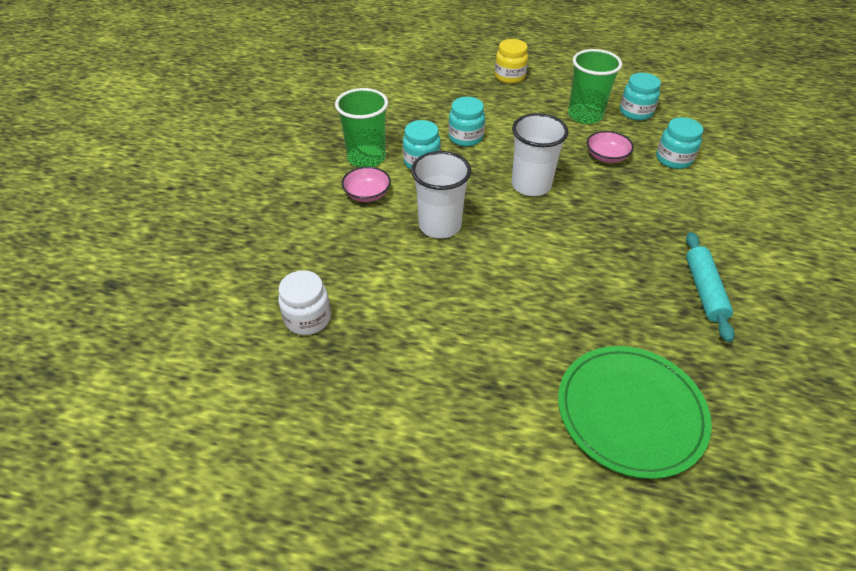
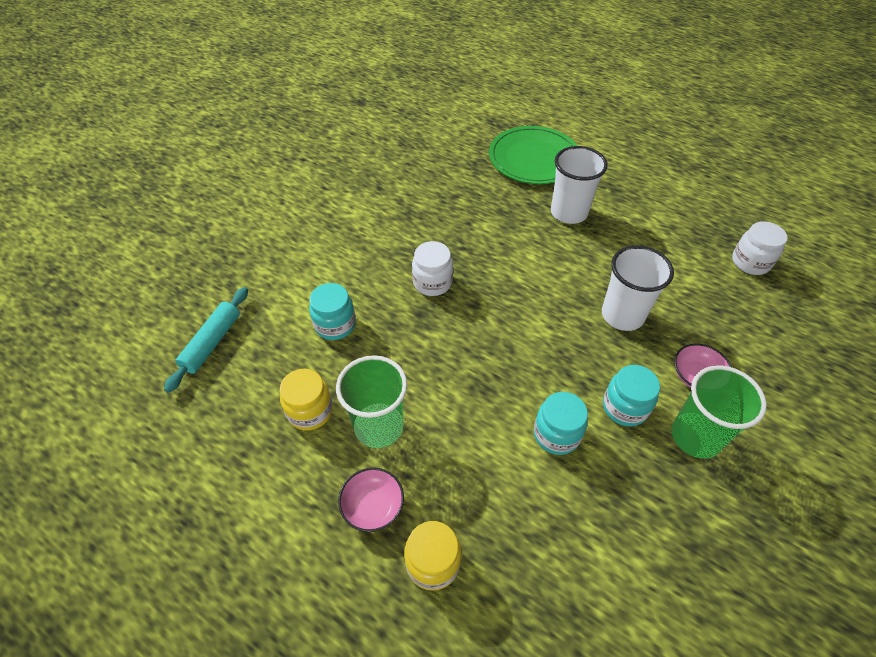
camera: 160 degrees left, 5 degrees up
white cup [512,113,569,196] -> white cup moved to [551,146,608,224]
pink bowl [587,131,634,163] -> pink bowl moved to [338,468,404,532]
turquoise jar [620,73,661,120] -> yellow jar [280,369,333,431]
turquoise rolling pin [686,232,735,343] -> turquoise rolling pin moved to [164,287,248,393]
none -> white jar [412,241,453,296]

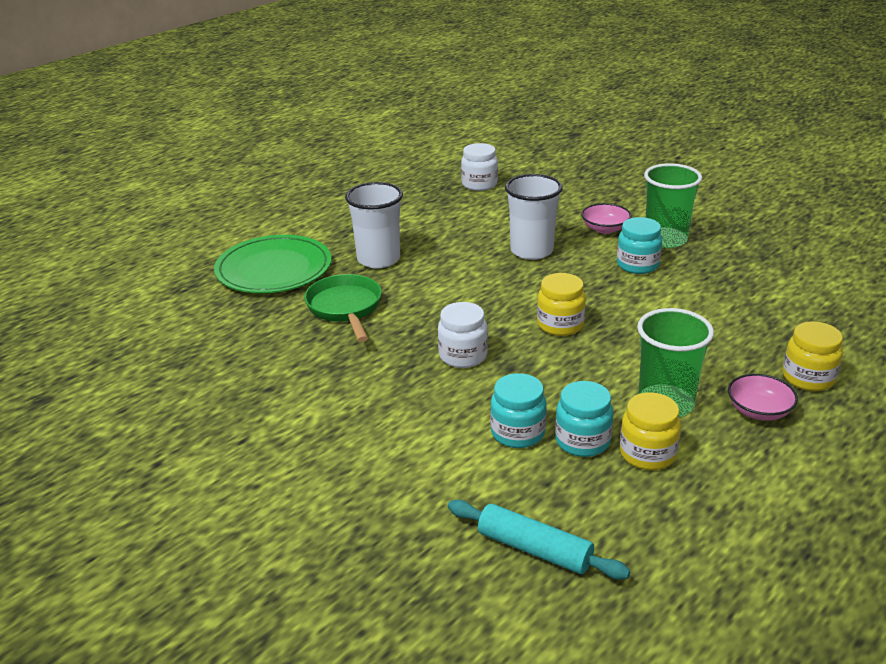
camera: 80 degrees left, 20 degrees down
turquoise jar [534,392,588,455] -> turquoise jar moved to [555,381,613,457]
none -> green pan [304,274,382,342]
none -> yellow jar [537,273,586,336]

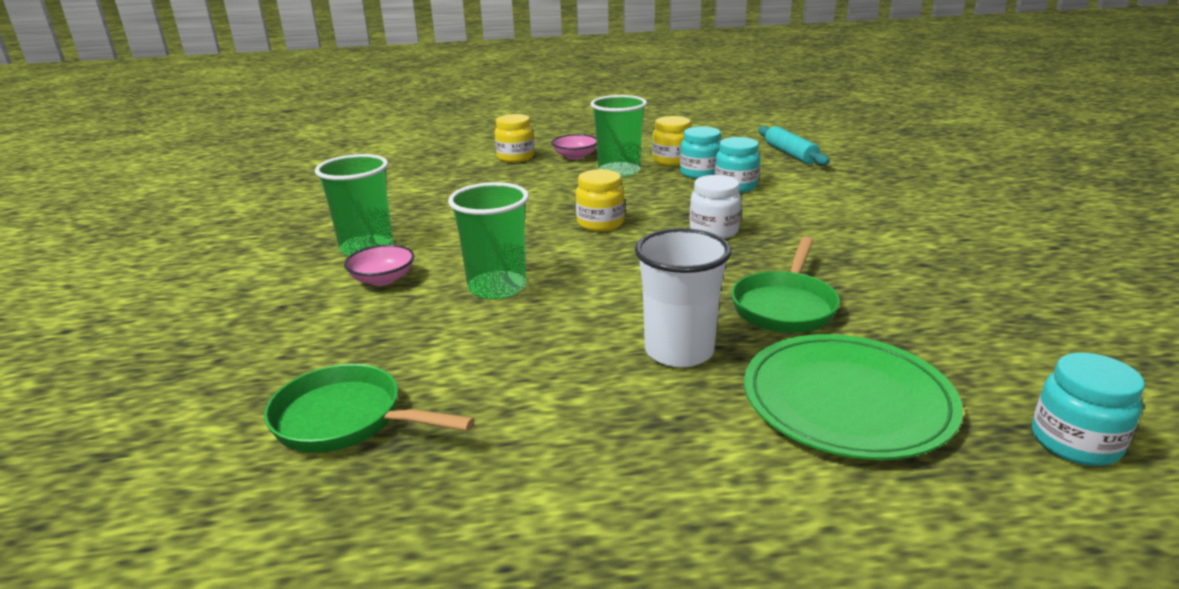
camera: 140 degrees left, 5 degrees down
white jar [461,143,498,191] -> green pan [264,364,475,453]
white cup [505,174,563,260] -> green cup [448,182,529,300]
turquoise jar [617,217,662,274] -> turquoise jar moved to [1032,353,1145,466]

